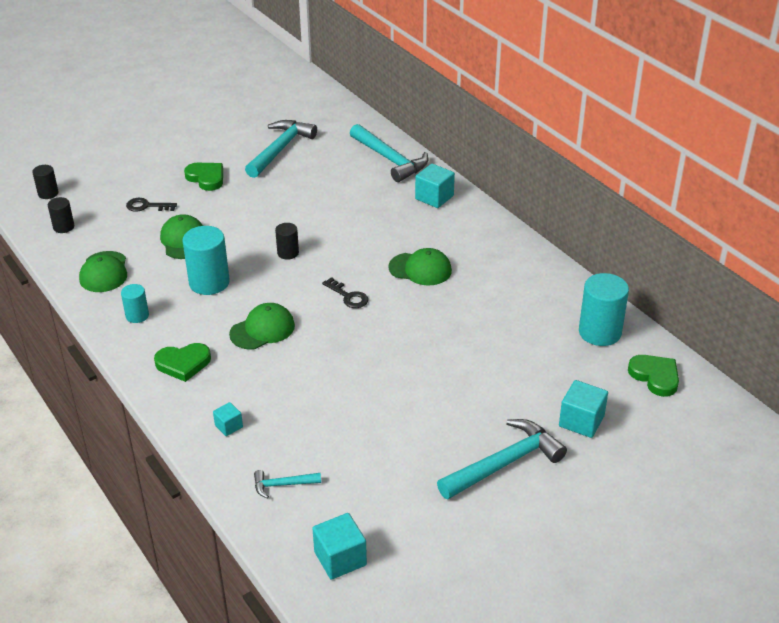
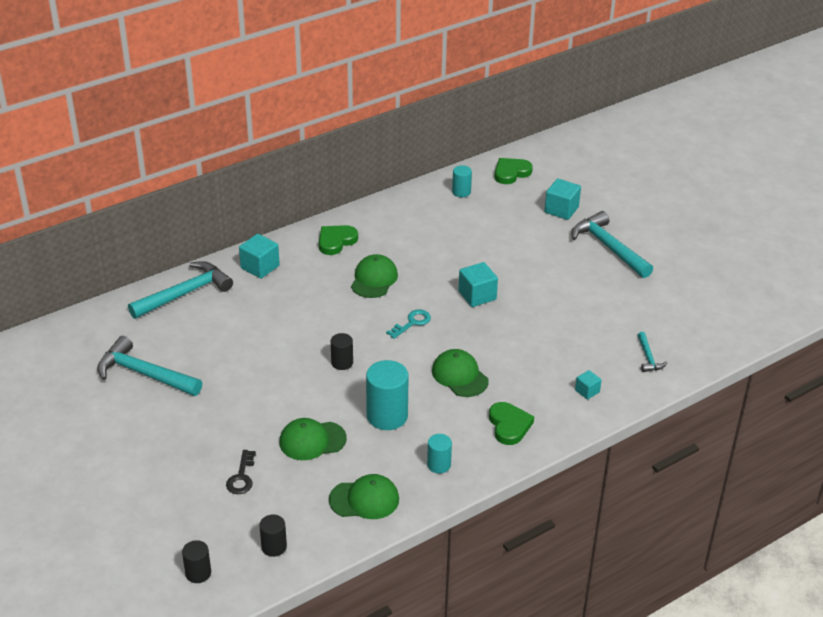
camera: 90 degrees left, 0 degrees up
green heart [184,163,223,191] -> green heart moved to [319,225,358,255]
turquoise cube [312,513,367,580] -> turquoise cube moved to [458,262,498,307]
black key [322,277,368,308] -> turquoise key [386,309,431,339]
turquoise cylinder [579,273,629,346] -> turquoise cylinder [452,165,472,197], size x0.55

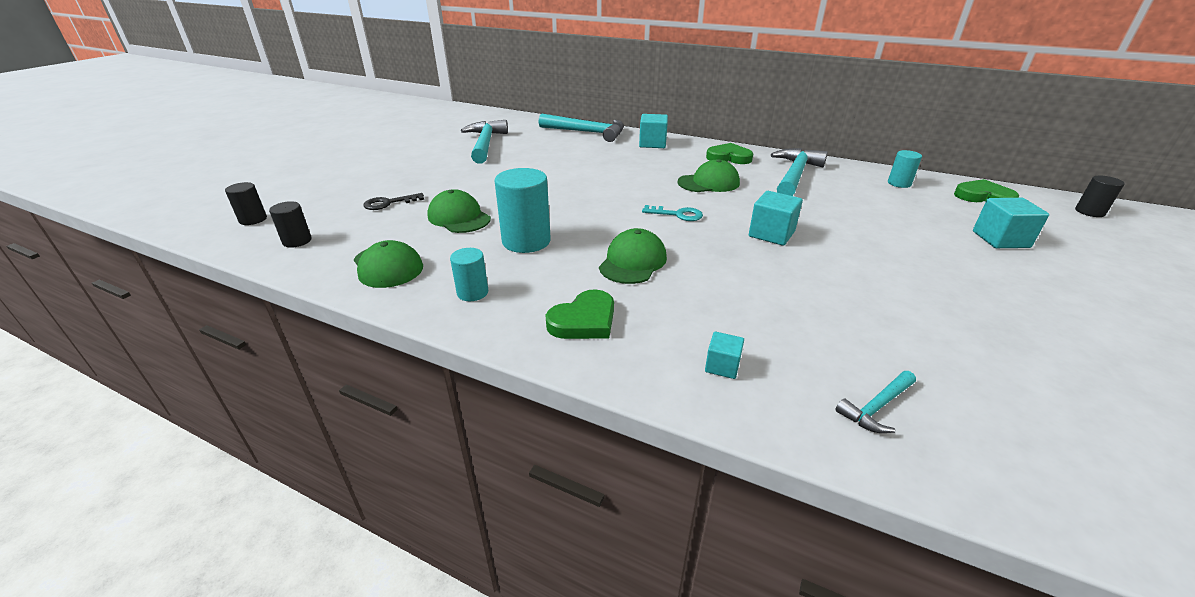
camera: 60 degrees right, 5 degrees down
black cylinder [331,333,353,370] -> black cylinder moved to [1075,176,1125,217]
turquoise hammer [572,211,653,278] -> turquoise hammer moved to [771,148,828,196]

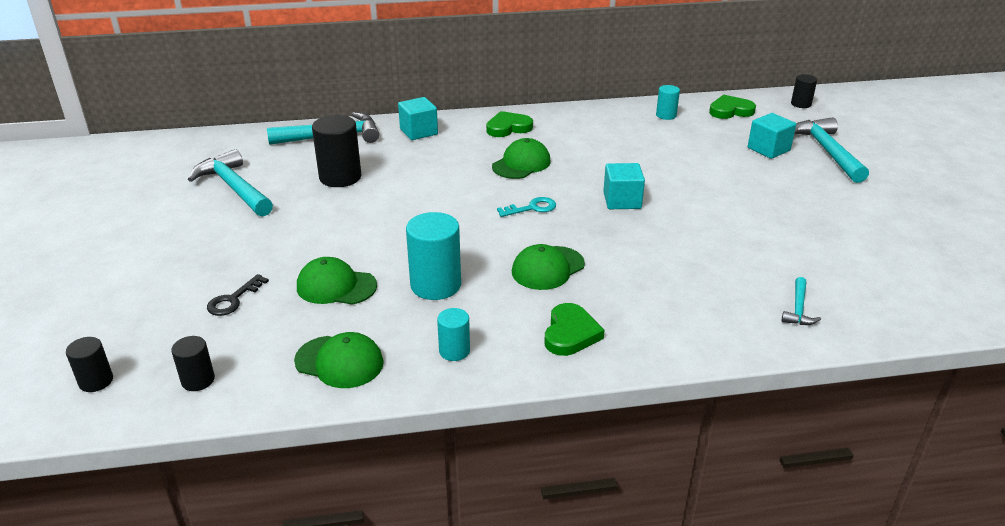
camera: 35 degrees left, 0 degrees up
green cap [599,228,667,284] -> green cap turned 120 degrees counterclockwise [512,244,585,290]
turquoise cube [705,332,744,379] -> none
turquoise hammer [771,148,828,196] -> turquoise hammer moved to [794,117,869,183]
none -> black cylinder [312,115,362,187]

